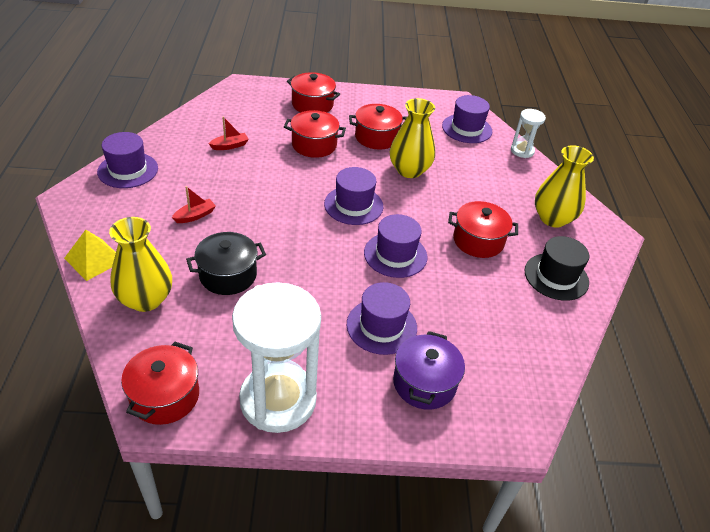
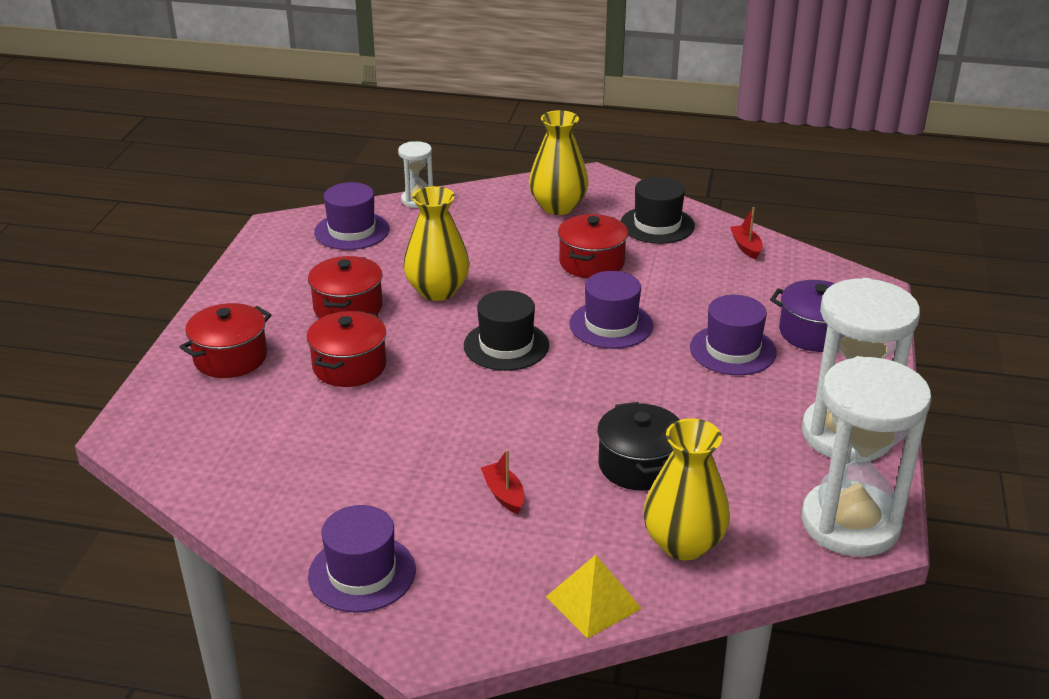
camera: 75 degrees left, 10 degrees down
red pot [121,342,199,425] -> white hourglass [801,356,931,557]
red boat [208,117,249,150] -> red boat moved to [730,207,762,260]
purple hat [324,167,383,225] -> black hat [464,290,549,371]

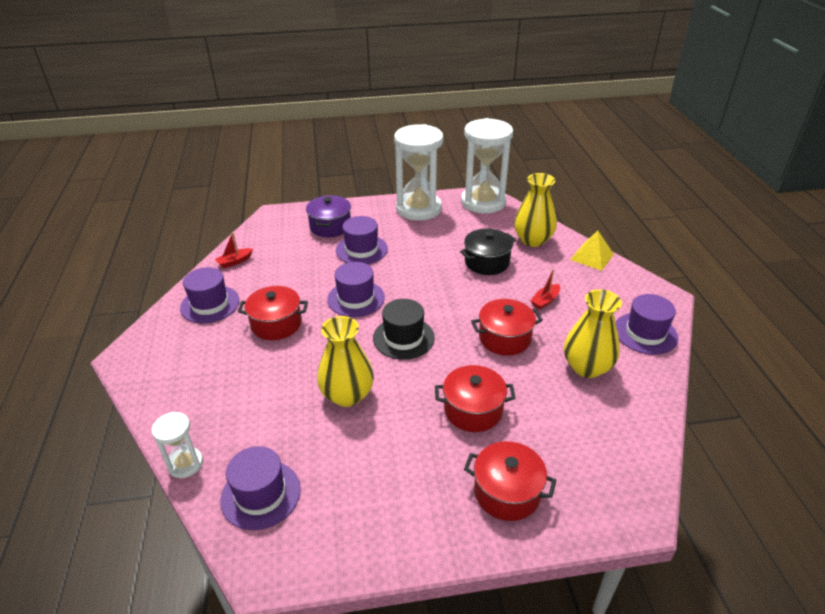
camera: 110 degrees left, 5 degrees up
red pot [308,256,383,318] -> red pot moved to [471,299,543,356]
yellow vase [529,110,589,215] -> yellow vase moved to [564,289,622,378]
black hat [621,177,695,244] -> purple hat [180,267,240,323]

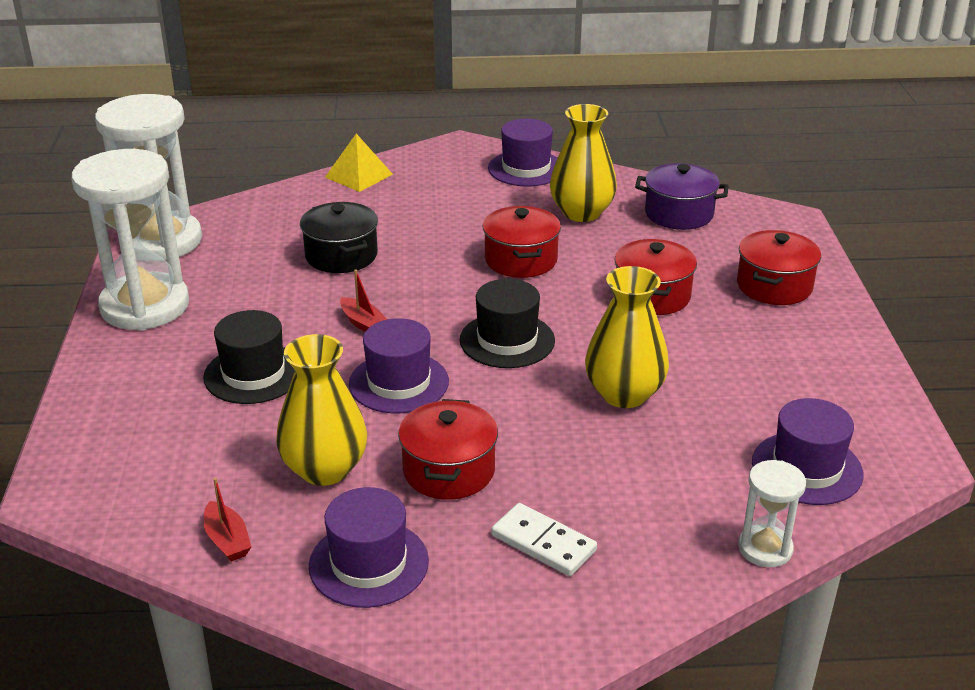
camera: 85 degrees left, 5 degrees down
purple pot [306,195,351,237] -> purple pot moved to [635,163,729,230]
purple hat [336,216,388,264] -> black hat [203,310,295,404]
yellow vase [514,173,557,247] -> yellow vase moved to [276,334,367,486]
red boat [530,269,560,310] -> red boat moved to [340,270,387,332]
none -> white domino [491,503,597,576]

